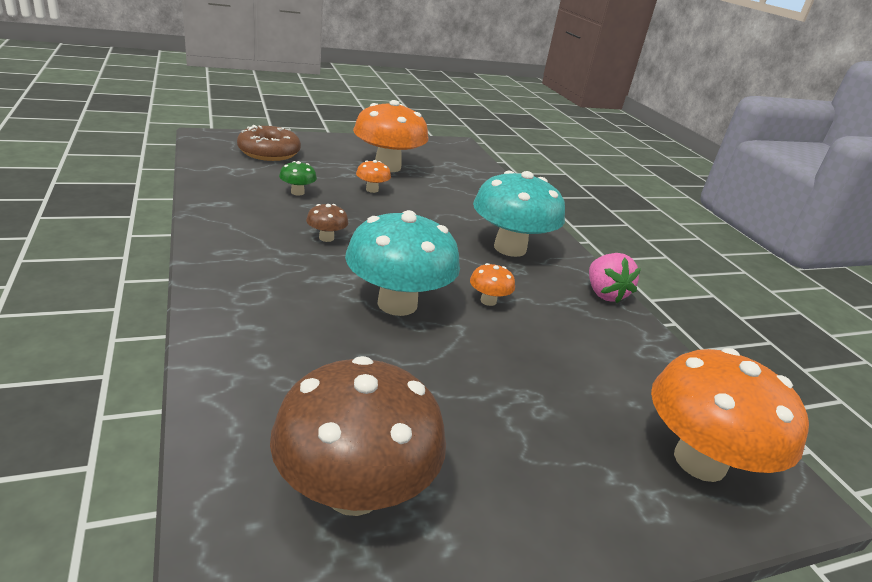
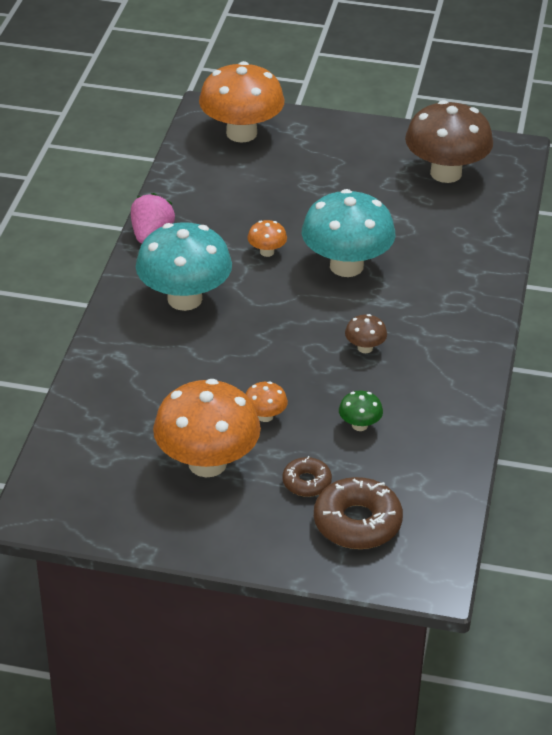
camera: 145 degrees left, 10 degrees up
none -> brown donut [282,456,332,497]

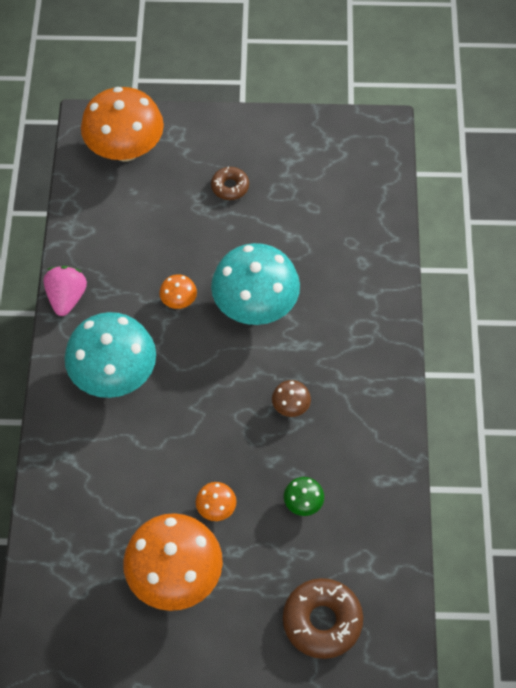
camera: 10 degrees left, 20 degrees up
brown donut [282,456,332,497] -> brown donut moved to [211,166,249,200]
brown mushroom [405,100,493,183] -> none

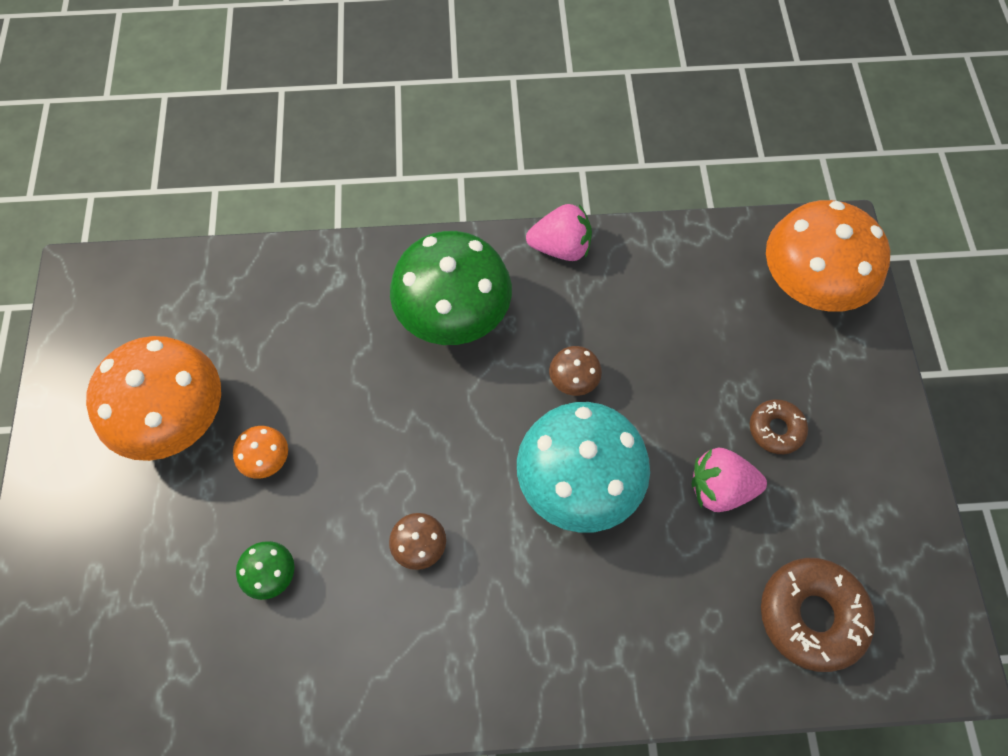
camera: 85 degrees right, 5 degrees up
turquoise mushroom [65,312,156,398] -> green mushroom [390,231,512,345]
orange mushroom [159,274,197,309] -> brown mushroom [549,346,602,396]
brown donut [283,578,363,659] -> brown donut moved to [761,558,875,672]
none -> pink strawberry [691,448,767,512]

